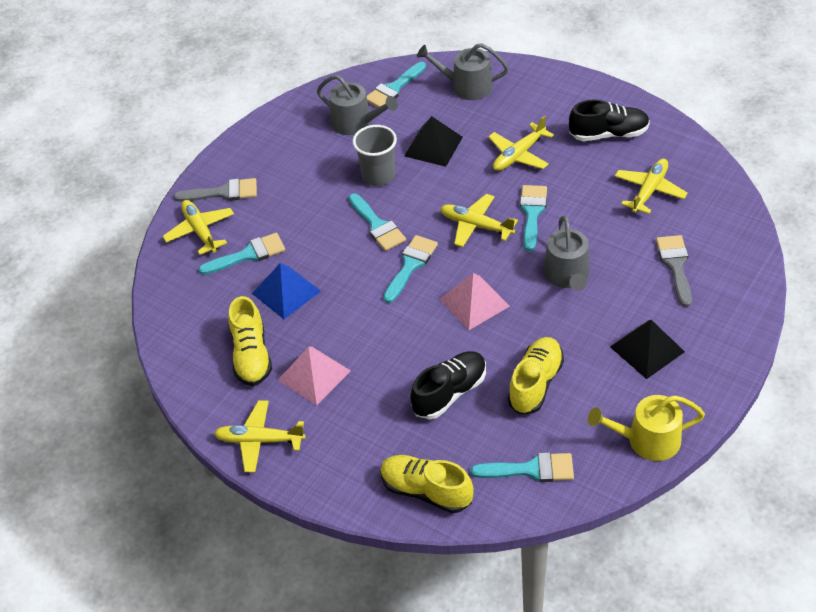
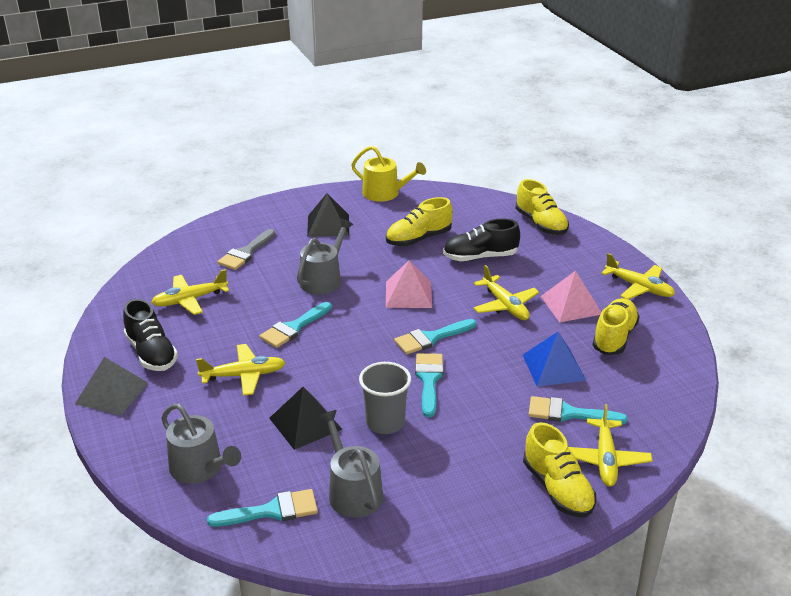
camera: 150 degrees left, 15 degrees down
grey brush [174,178,257,202] -> yellow shoe [523,422,596,517]
yellow plane [440,194,518,247] -> yellow plane moved to [473,265,539,320]
turquoise brush [471,453,574,482] -> none
black shoe [569,99,650,141] -> black shoe turned 150 degrees counterclockwise [123,299,178,371]
none -> grey pyramid [75,357,148,416]

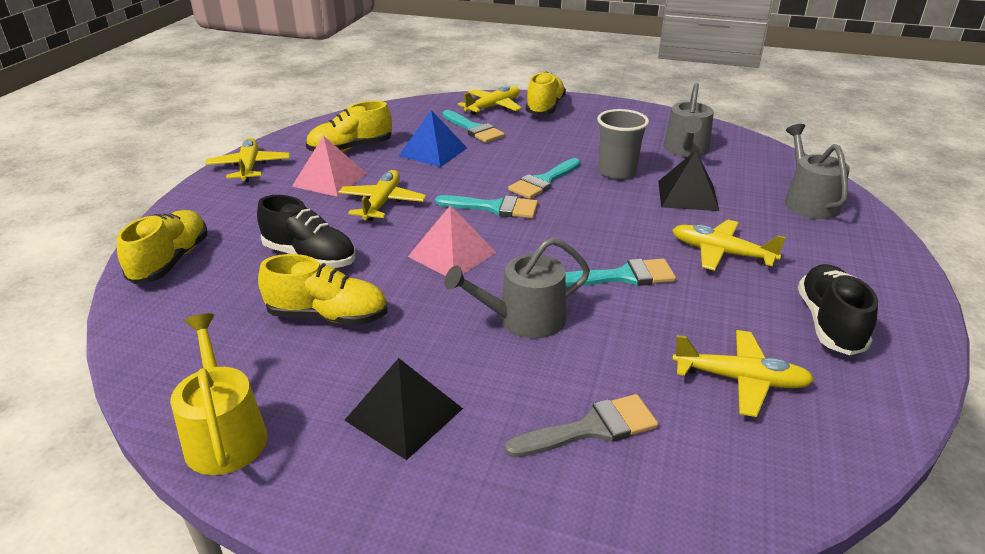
camera: 140 degrees left, 0 degrees up
grey pyramid [75,357,148,416] -> none
turquoise brush [207,489,318,527] -> none

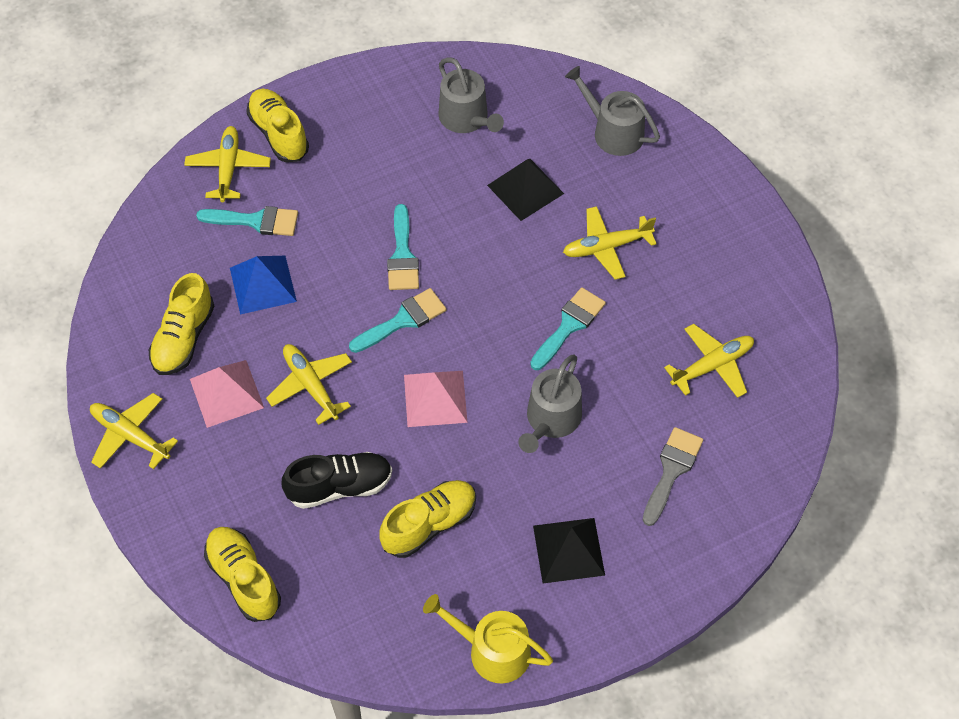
camera: 45 degrees left, 25 degrees up
grey cup [597,109,649,179] -> none
black shoe [798,264,878,355] -> none

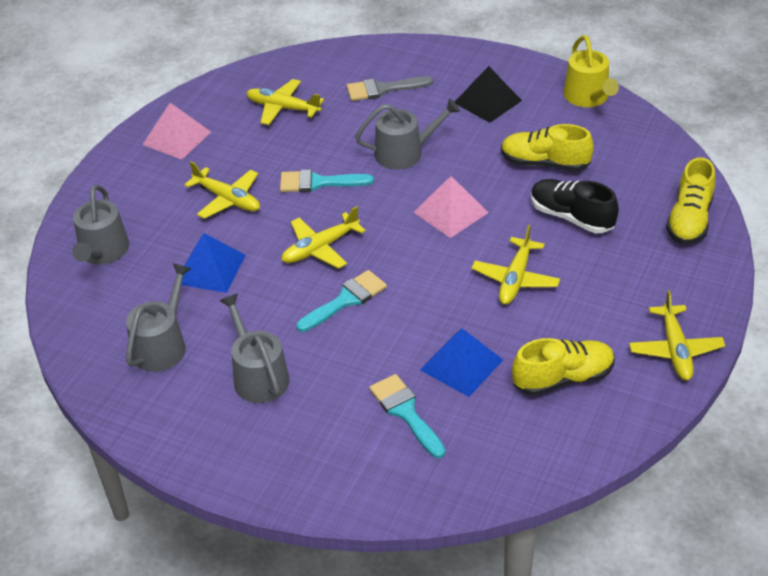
camera: 125 degrees left, 15 degrees down
yellow plane [184,126,271,202] -> yellow plane moved to [282,206,366,269]
pink pyramid [190,360,264,428] -> pink pyramid moved to [142,103,211,160]
yellow shoe [246,89,309,162] -> none
turquoise brush [349,288,446,353] -> none
black pyramid [487,159,564,221] -> blue pyramid [182,233,246,293]
none -> grey watering can [219,293,290,403]

